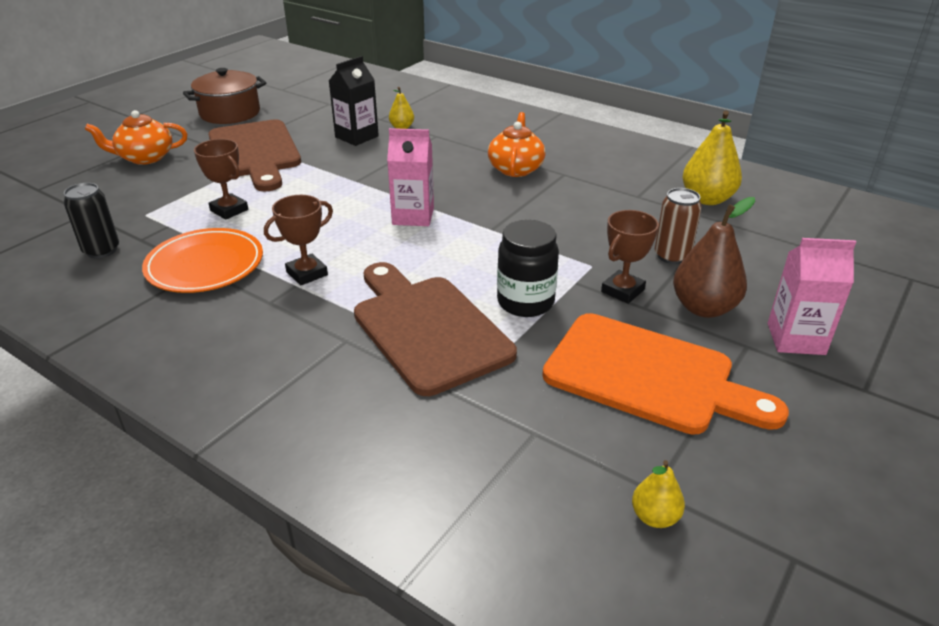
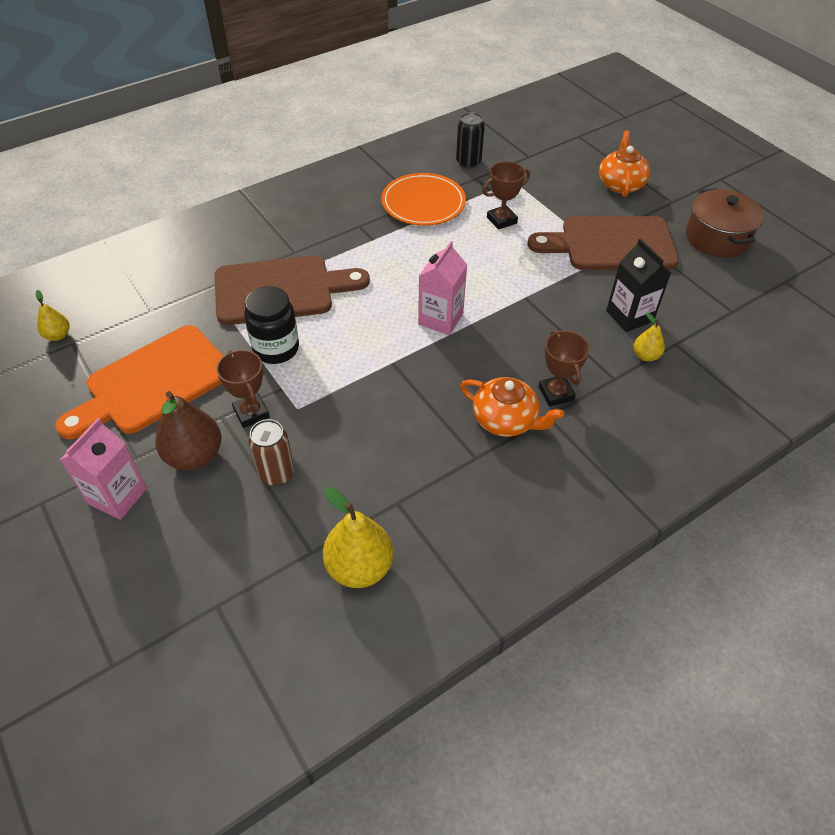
camera: 110 degrees right, 15 degrees up
brown trophy [264,195,333,285] -> brown trophy moved to [539,330,590,407]

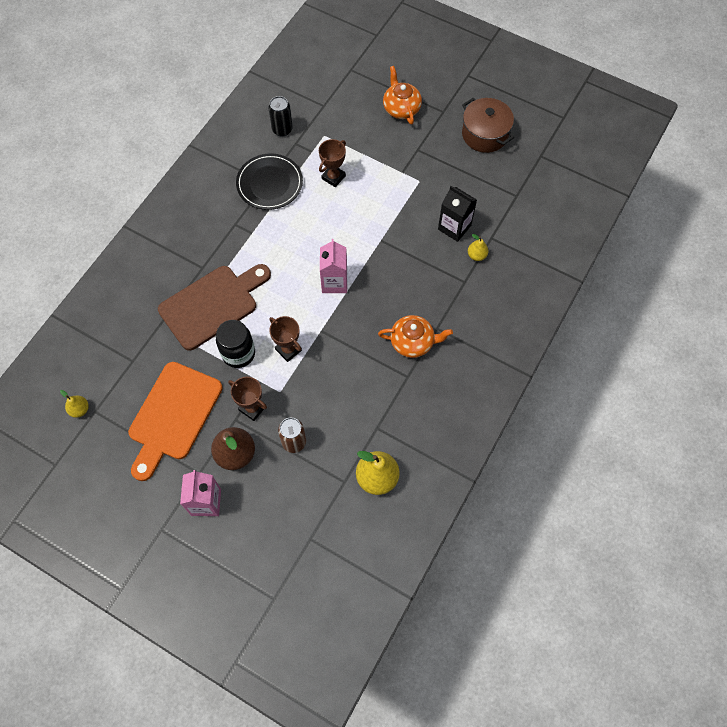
camera: 25 degrees left, 15 degrees up
orange plate [381,173,466,226] -> black plate [236,153,303,210]
brown cutting board [527,216,679,270] -> none
brown trophy [539,330,590,407] -> brown trophy moved to [269,316,302,362]

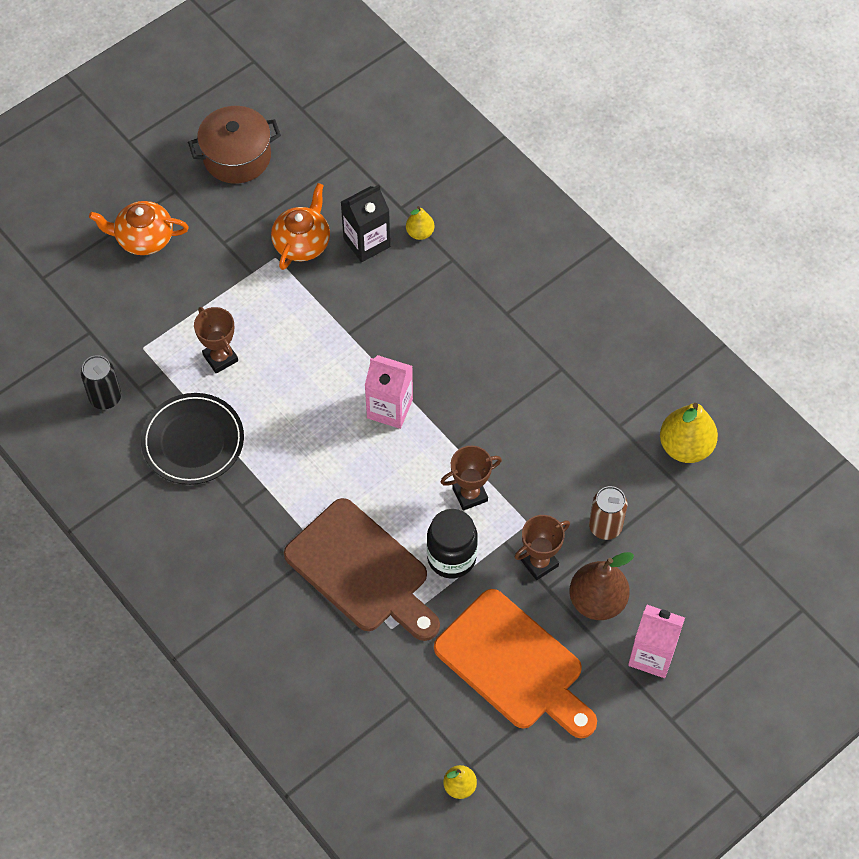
camera: 70 degrees left, 5 degrees down
brown cutting board [158,264,271,351] -> brown cutting board turned 150 degrees clockwise [284,498,440,641]
orange teapot [378,315,453,358] -> orange teapot moved to [271,183,330,270]

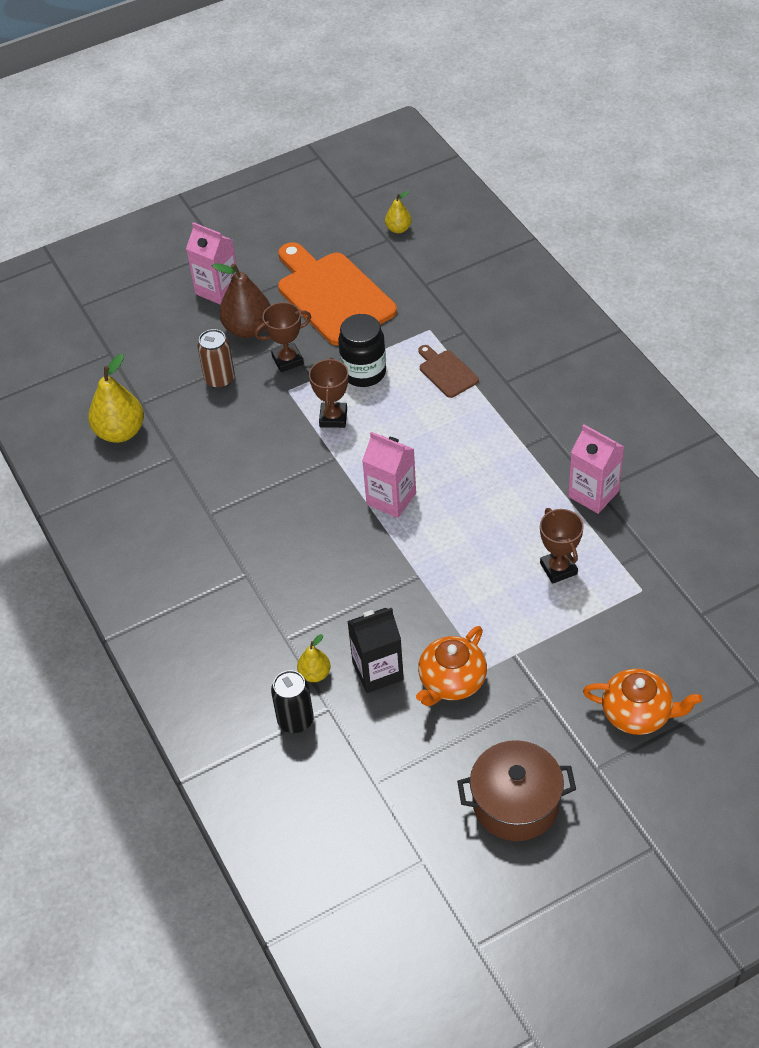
camera: 165 degrees left, 10 degrees down
black can [81,355,121,409] -> black can moved to [271,670,314,733]
black plate [141,393,244,485] -> pink carton [568,424,624,514]
brown cutting board [284,498,440,641] -> brown cutting board [418,345,479,398], size x0.47
brown trophy [441,446,502,511] -> brown trophy turned 75 degrees counterclockwise [309,357,349,428]

